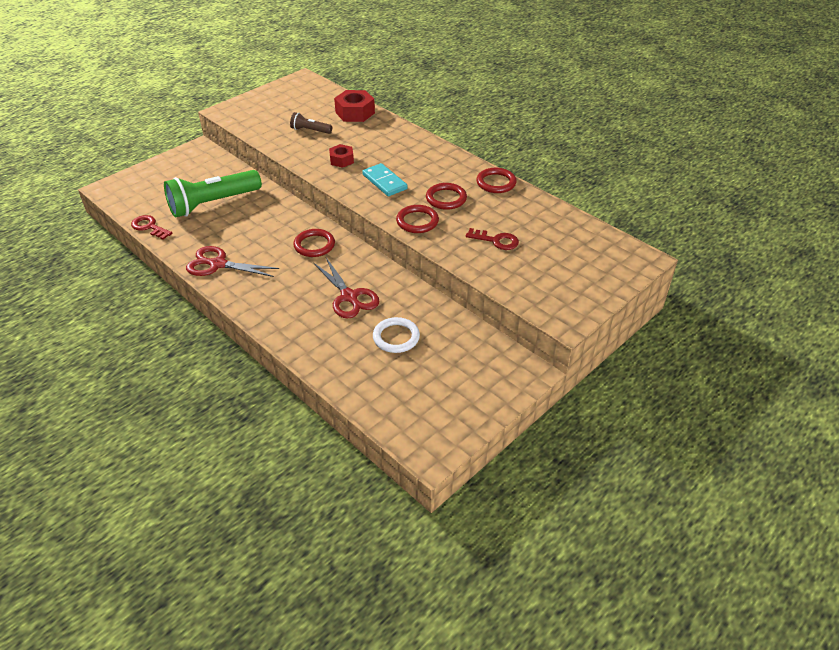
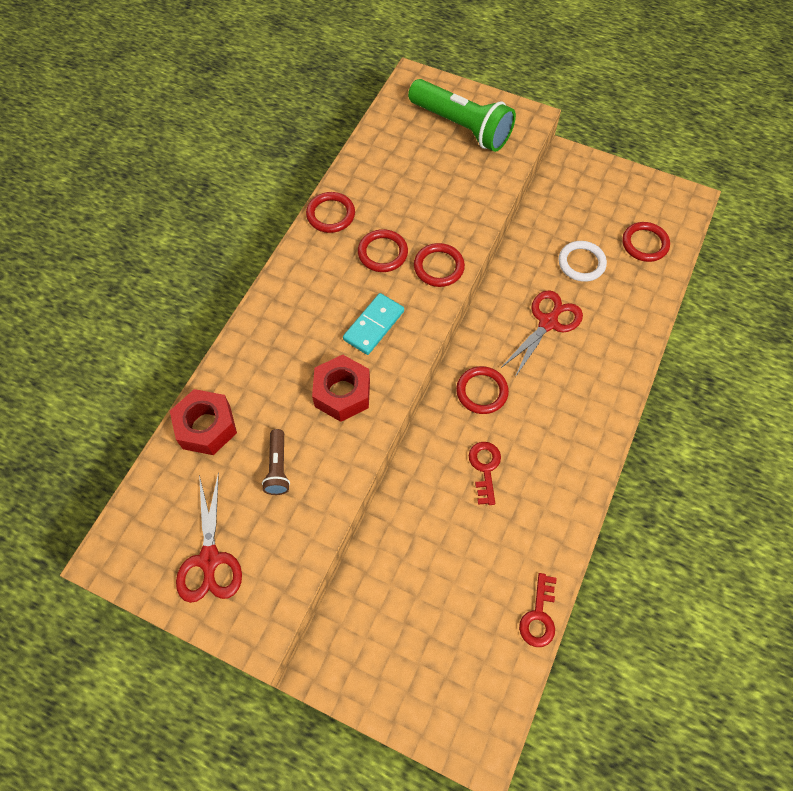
camera: 110 degrees left, 20 degrees up
green flashlight [164,170,262,217] -> green flashlight moved to [408,79,516,152]
red scissors [186,246,279,277] -> red scissors moved to [176,473,242,603]
red nut [329,144,354,168] -> red nut [312,355,370,422], size x1.63
red key [466,228,519,250] -> red key moved to [469,442,501,505]
none -> red ring [622,222,670,262]

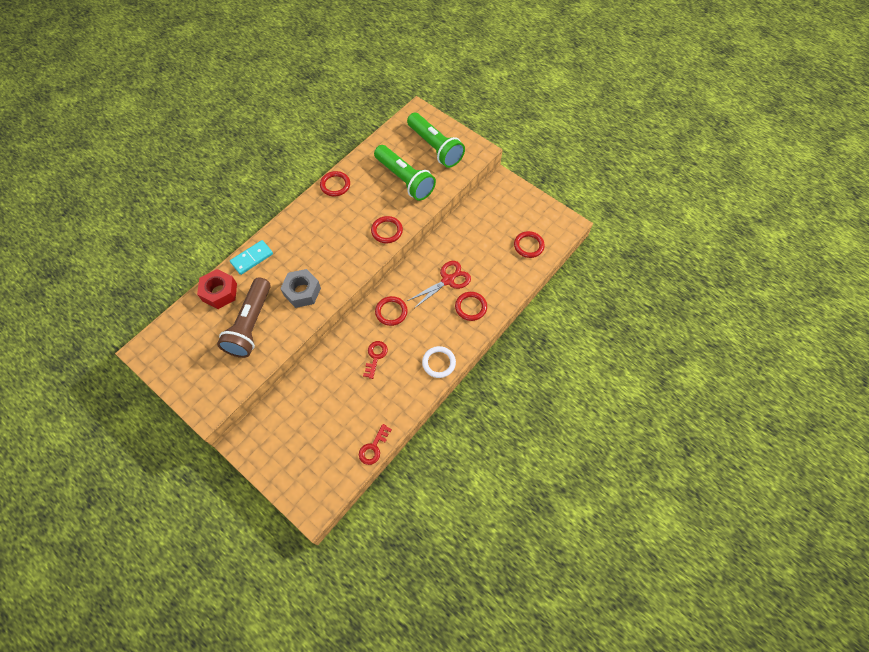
camera: 15 degrees right, 0 degrees up
red scissors [176,473,242,603] -> none
brown flashlight [262,429,290,495] -> brown flashlight [217,277,271,358], size x2.12
red nut [312,355,370,422] -> grey nut [280,269,321,308]
turquoise domino [343,293,404,355] -> turquoise domino moved to [230,240,273,275]
red ring [358,229,408,272] -> red ring moved to [455,292,487,321]
white ring [559,241,607,282] -> white ring moved to [422,346,456,378]
none -> green flashlight [374,145,436,201]

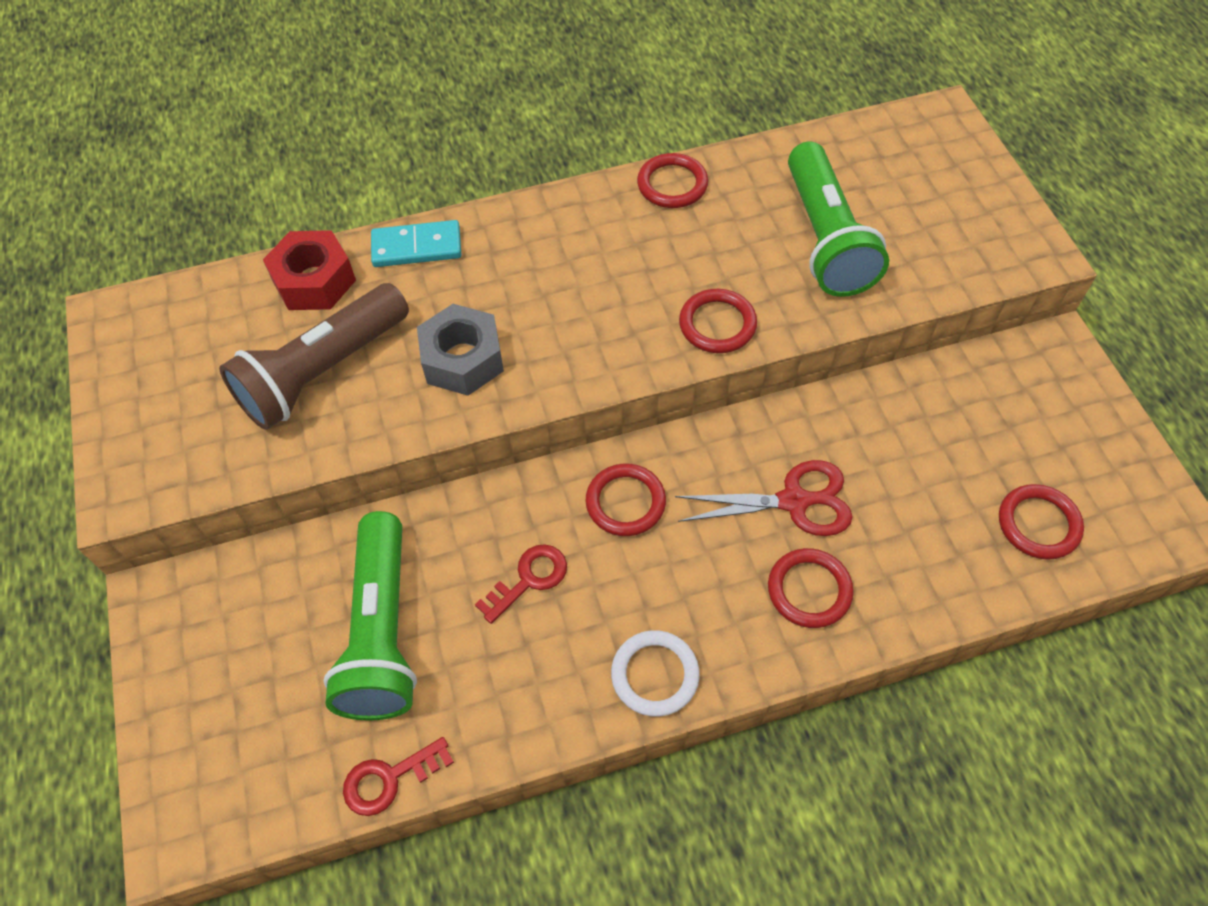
camera: 35 degrees right, 5 degrees down
green flashlight [407,113,465,168] -> green flashlight moved to [324,511,417,721]

